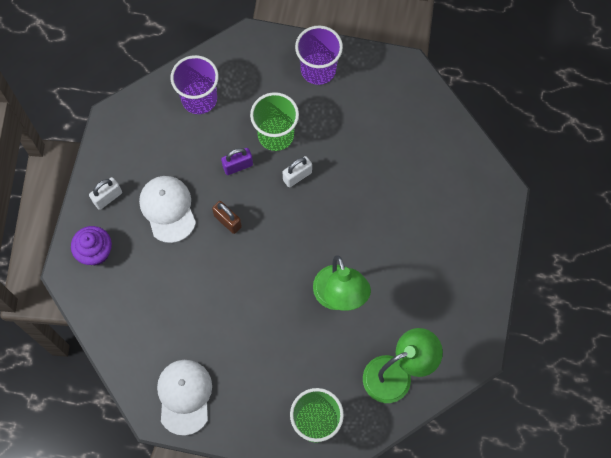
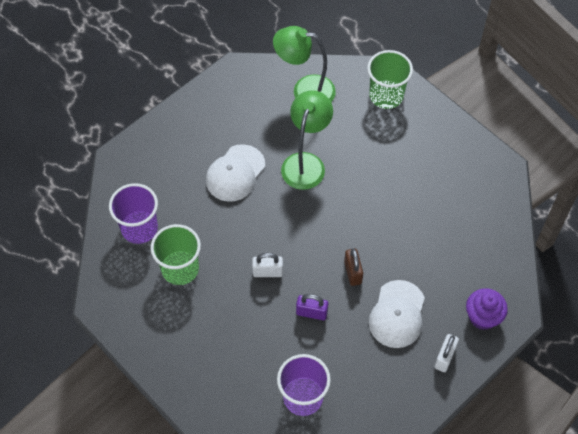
camera: 145 degrees left, 10 degrees down
white padlock [89,177,122,210] -> white padlock turned 60 degrees counterclockwise [434,334,459,372]
white cap [157,360,212,436] -> white cap moved to [206,144,265,202]
green cup [250,92,299,151] -> green cup moved to [150,224,201,285]
purple cup [295,26,343,85] -> purple cup moved to [109,183,158,244]

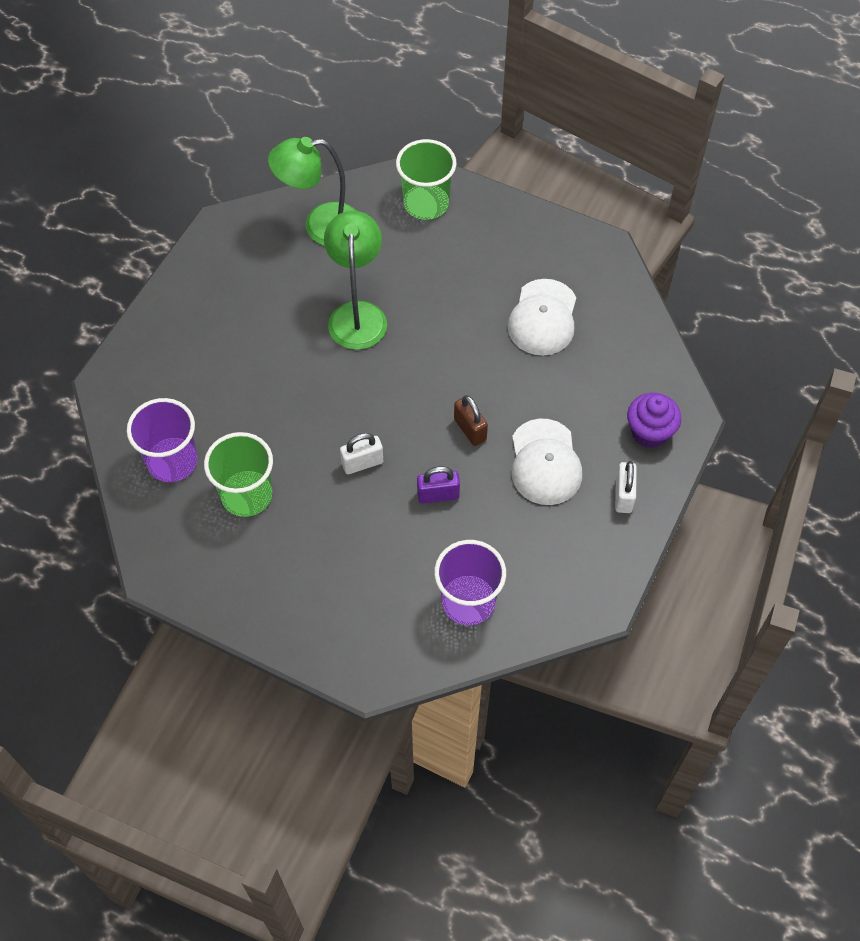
camera: 20 degrees left, 0 degrees up
white cap [206,144,265,202] -> white cap moved to [508,279,576,356]

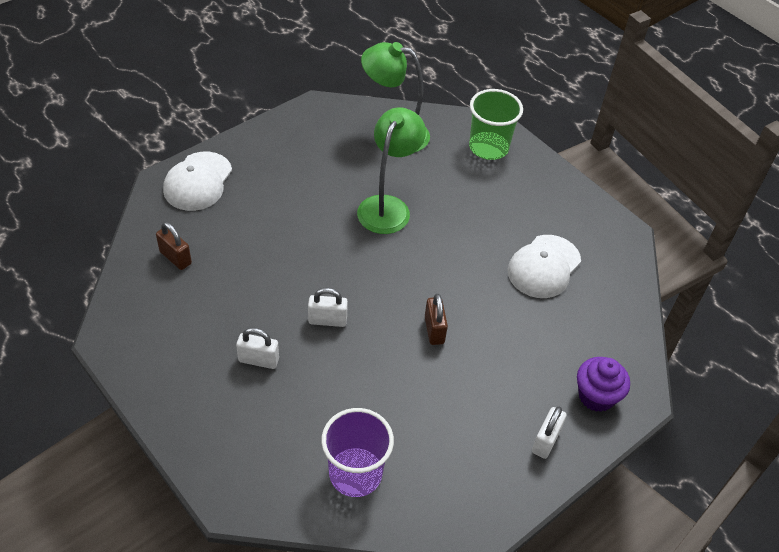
camera: 20 degrees right, 10 degrees down
purple cup [127,398,198,482] -> brown padlock [156,222,192,270]
green cup [204,432,273,517] -> none
purple padlock [417,466,460,504] -> none
white cap [512,418,582,505] -> white cap moved to [163,152,232,211]
none -> white padlock [236,328,279,369]

